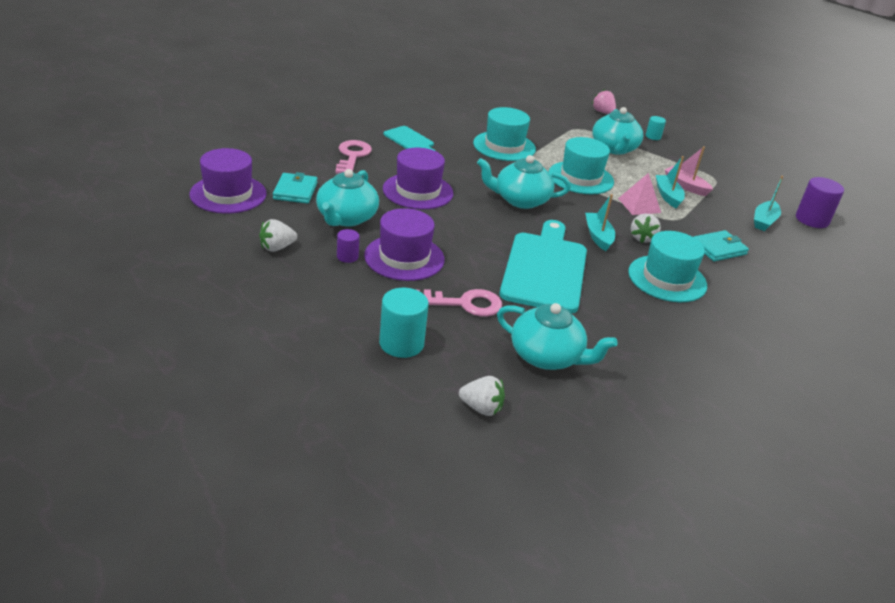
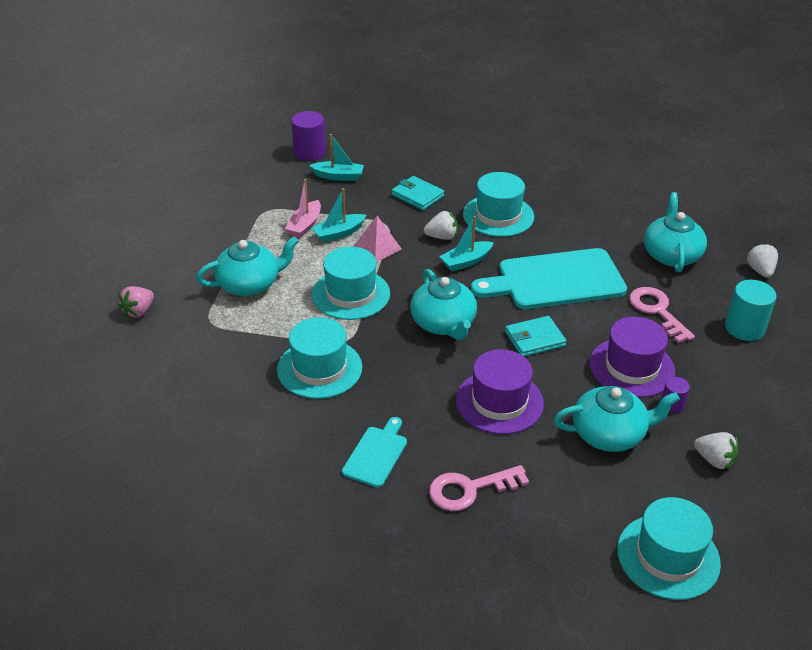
camera: 110 degrees left, 5 degrees up
purple hat [189,148,267,214] -> turquoise hat [617,497,721,600]
turquoise wallet [273,172,318,204] -> turquoise wallet moved to [505,316,566,357]
turquoise cylinder [646,116,666,140] -> none

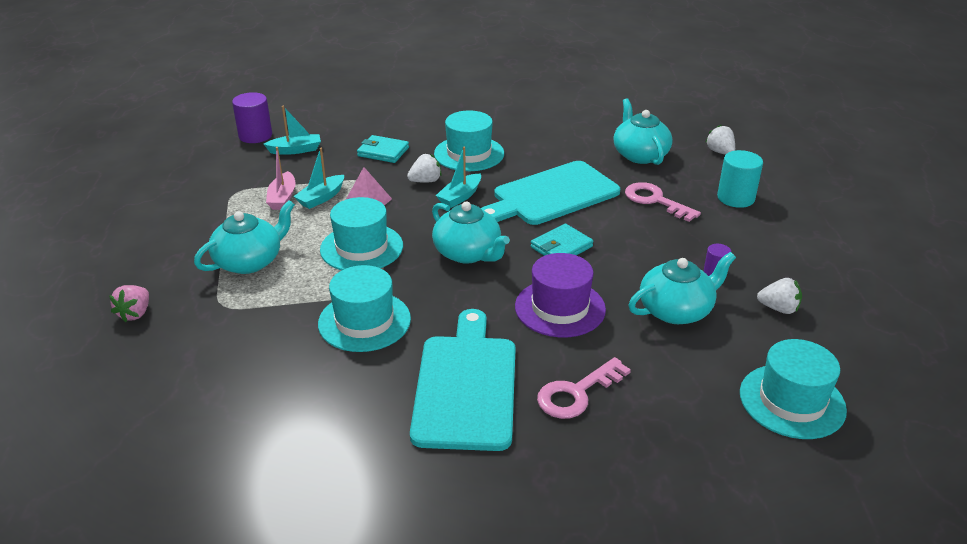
camera: 20 degrees left, 5 degrees down
turquoise cutting board [342,417,407,488] -> turquoise cutting board [410,309,516,451], size x2.00
purple hat [590,317,675,398] -> none

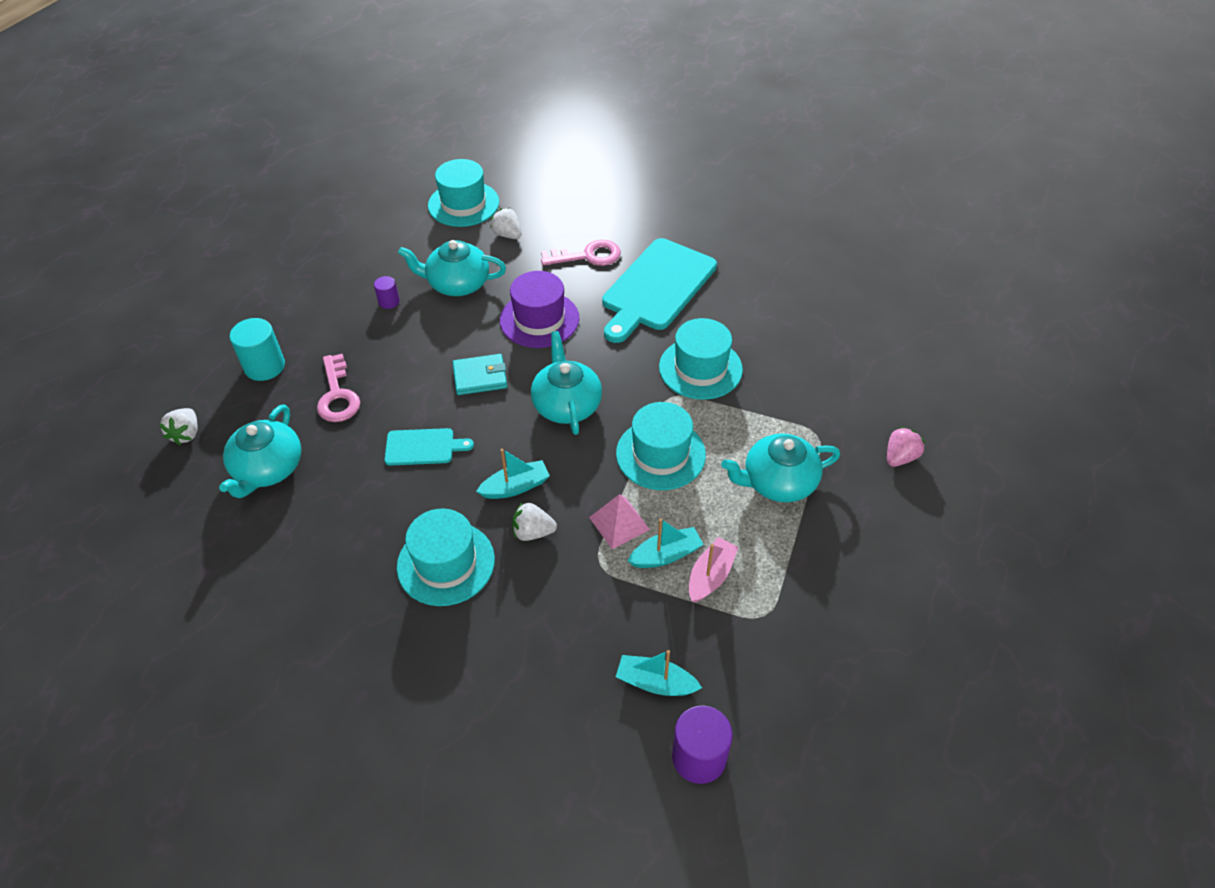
camera: 150 degrees left, 15 degrees up
turquoise wallet [357,135,409,163] -> none
turquoise cutting board [481,161,620,225] -> turquoise cutting board [384,428,474,466], size x0.50
white strawberry [757,278,802,314] -> white strawberry moved to [490,208,521,239]

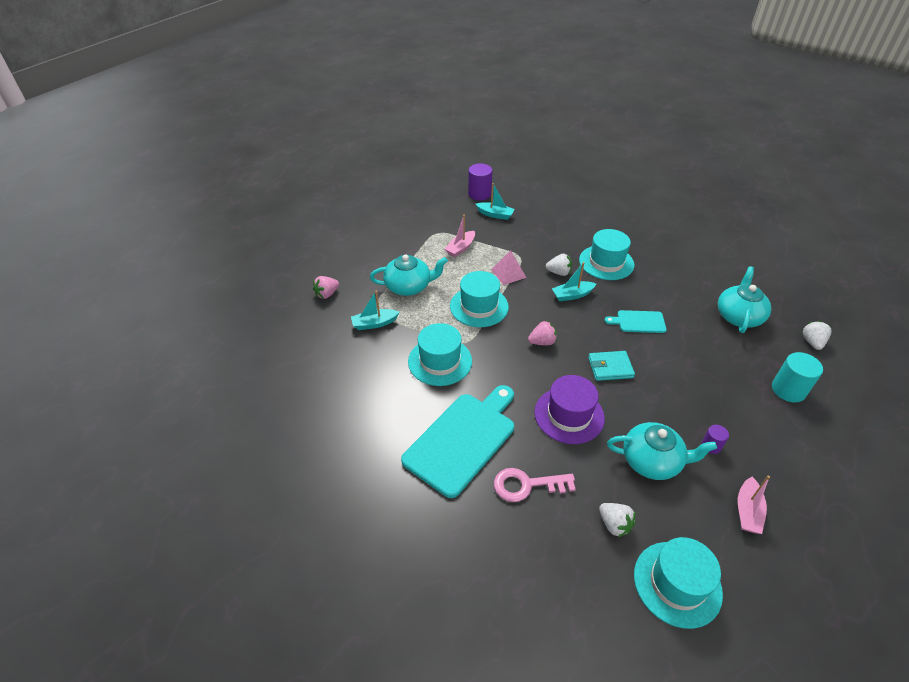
camera: 175 degrees left, 5 degrees down
pink key [317,354,360,422] -> none
turquoise teapot [531,331,602,435] -> pink strawberry [528,321,557,345]
turquoise boat [628,518,704,568] -> turquoise boat moved to [351,290,399,330]
none -> pink boat [738,475,770,534]

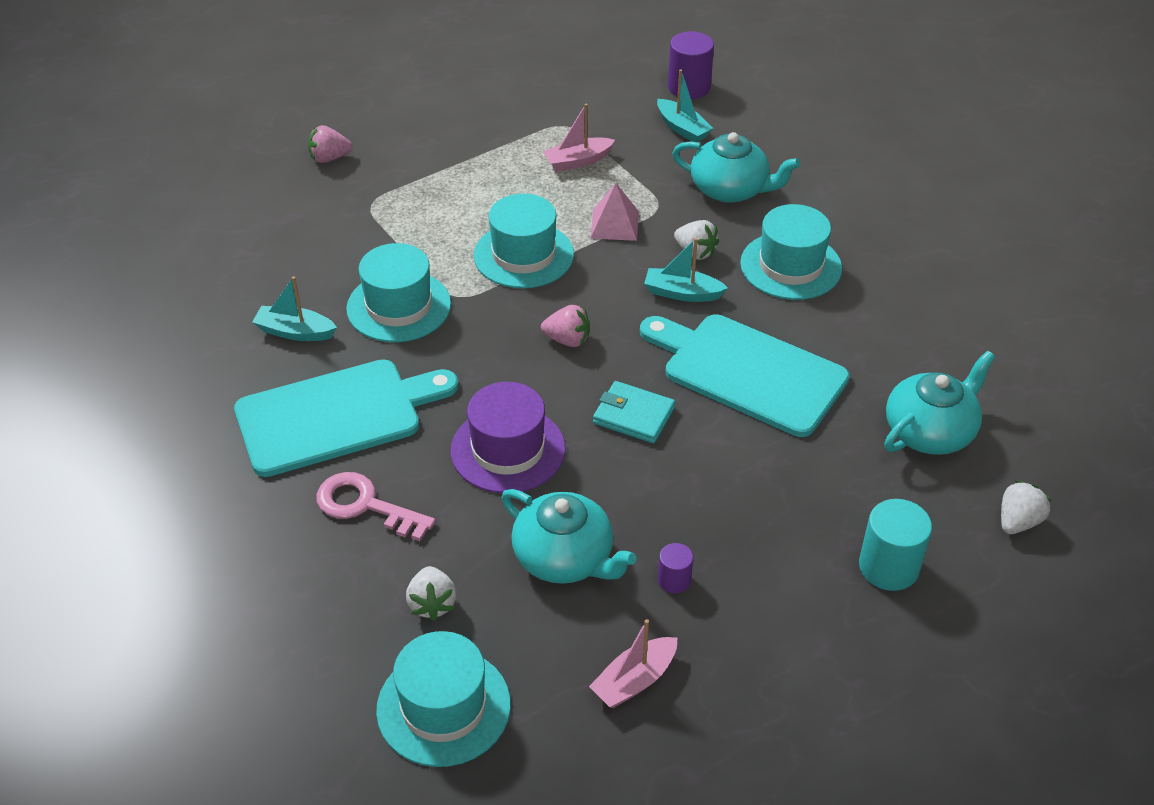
camera: 30 degrees right, 0 degrees up
turquoise boat [351,290,399,330] -> turquoise boat moved to [252,276,337,341]
turquoise teapot [370,254,448,296] -> turquoise teapot moved to [672,132,800,203]
turquoise cutting board [604,310,667,333] -> turquoise cutting board [640,314,850,437], size x2.00

